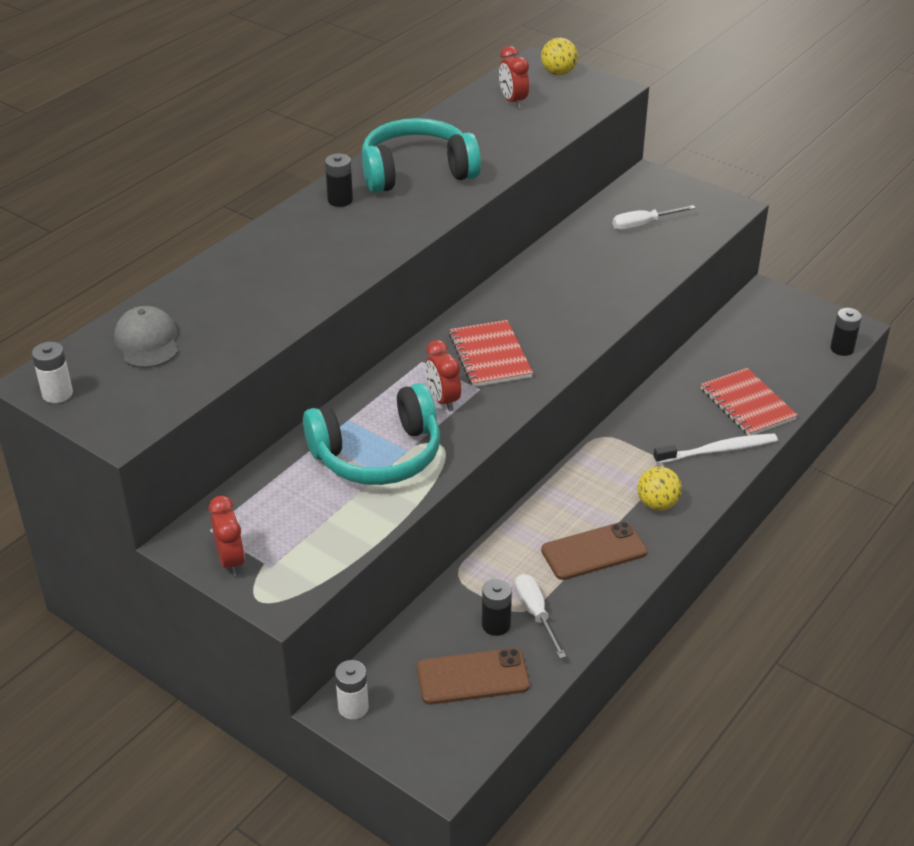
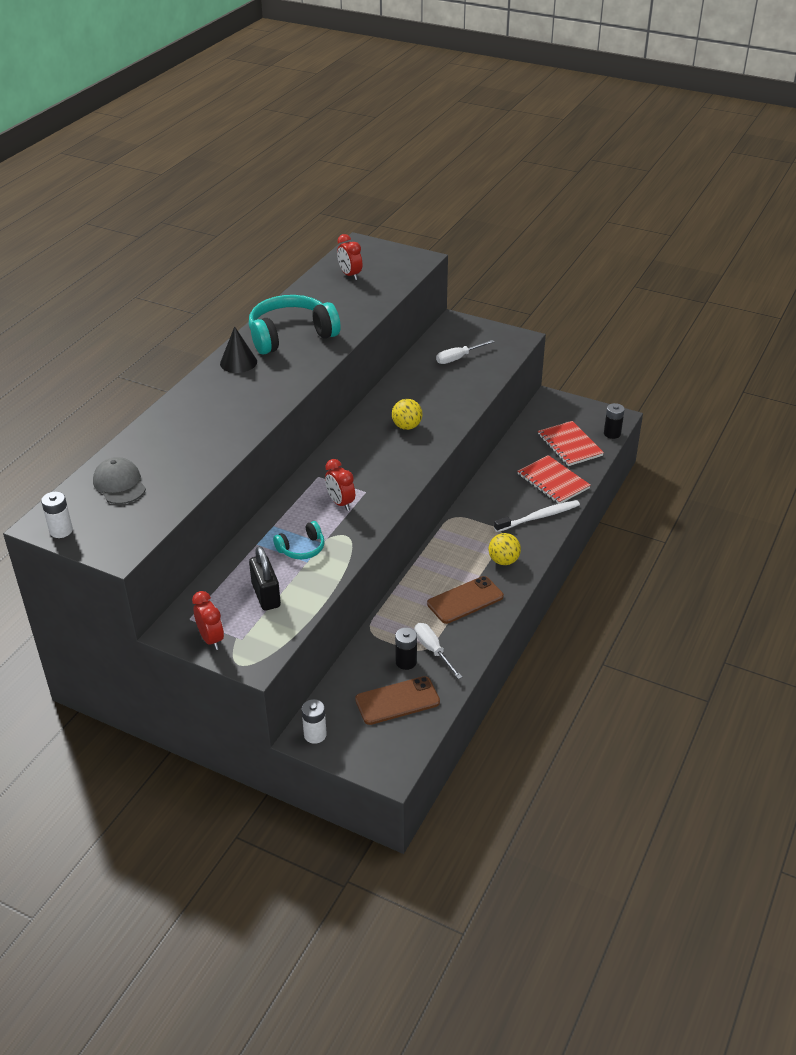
camera: 10 degrees left, 0 degrees up
turquoise headphones [303,383,440,485] -> turquoise headphones [273,521,325,559], size x0.49
black battery [325,153,353,207] -> black cone [220,326,257,373]
red notebook [449,320,533,387] -> red notebook moved to [538,421,604,466]
yellow ball [541,38,578,75] -> yellow ball moved to [392,399,423,430]
none -> black padlock [249,546,281,611]

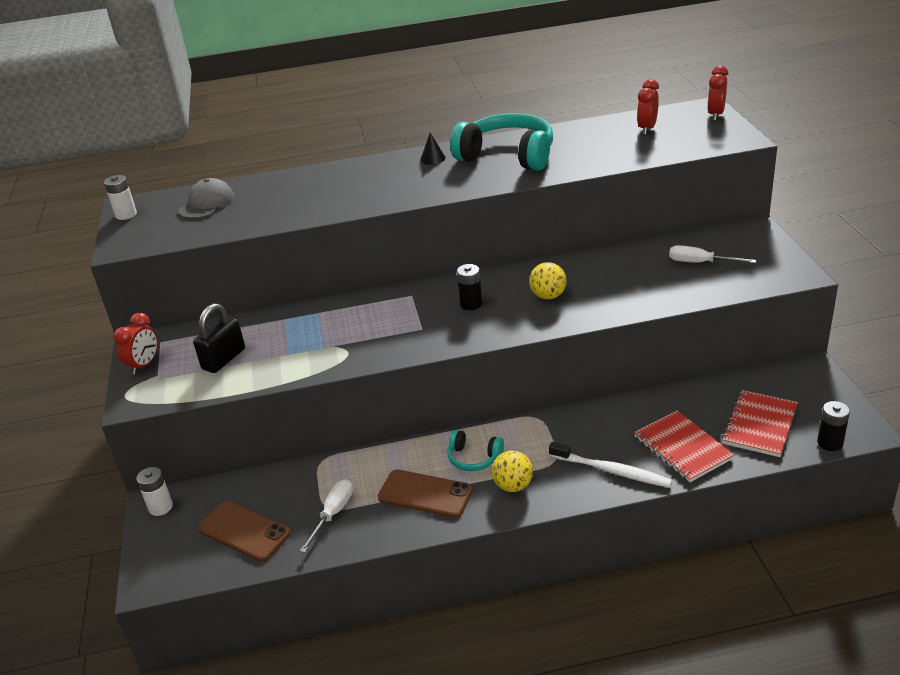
camera: 55 degrees right, 5 degrees down
black cone [220,326,257,373] -> black cone [420,133,446,165], size x0.65
turquoise headphones [273,521,325,559] -> turquoise headphones moved to [447,429,504,471]
red clock [325,459,355,511] -> red clock moved to [707,66,728,121]
black battery [395,627,417,670] -> black battery moved to [457,264,482,310]
red notebook [518,455,591,504] -> red notebook turned 45 degrees counterclockwise [634,411,735,482]

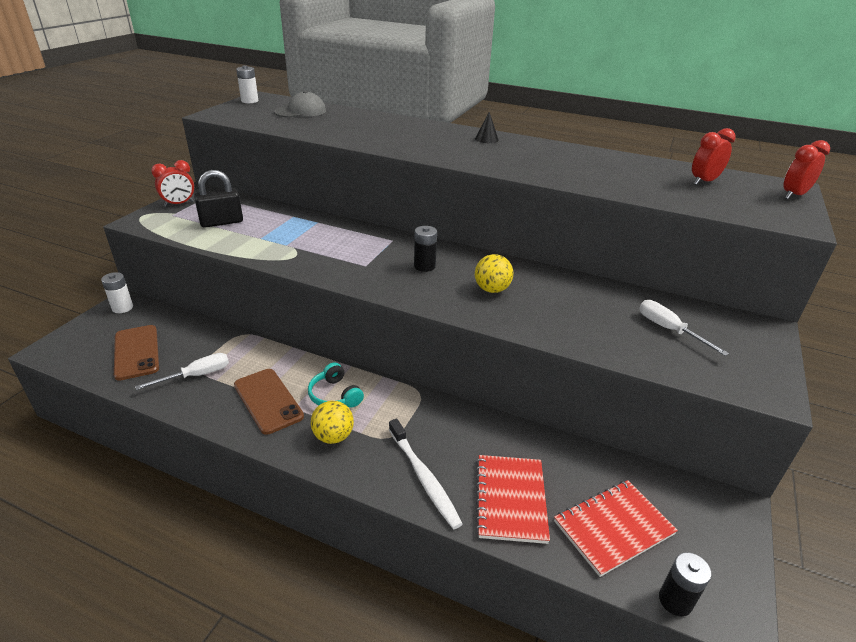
camera: 30 degrees right, 0 degrees up
turquoise headphones [450,113,553,171] -> none

